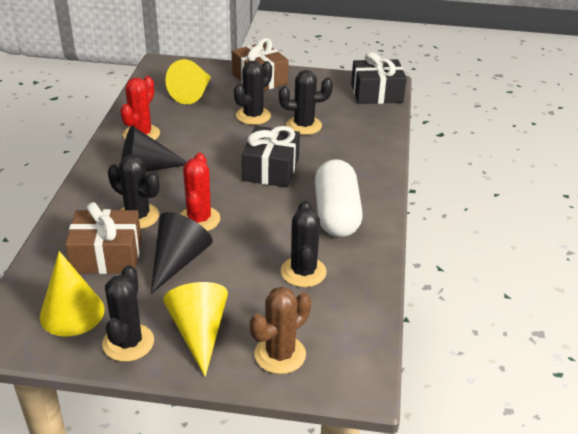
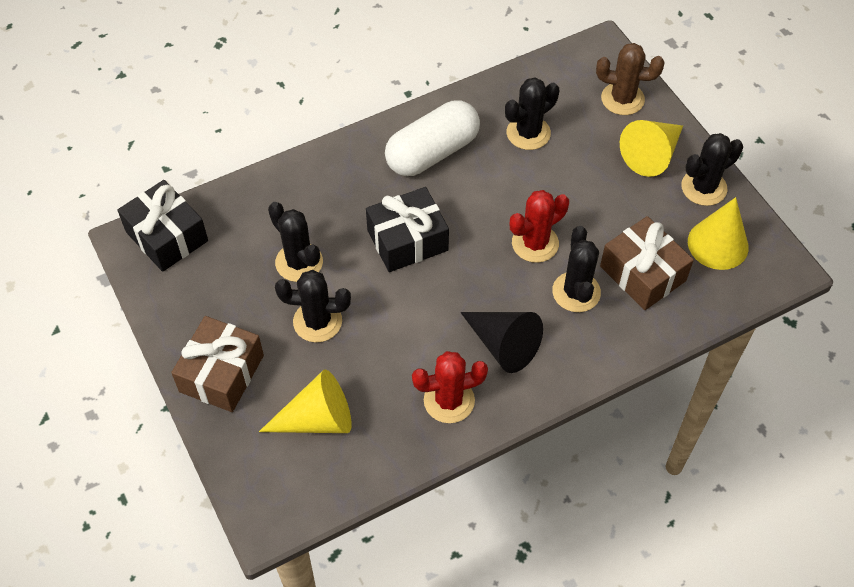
camera: 125 degrees left, 20 degrees up
black cone [151,212,212,294] -> none

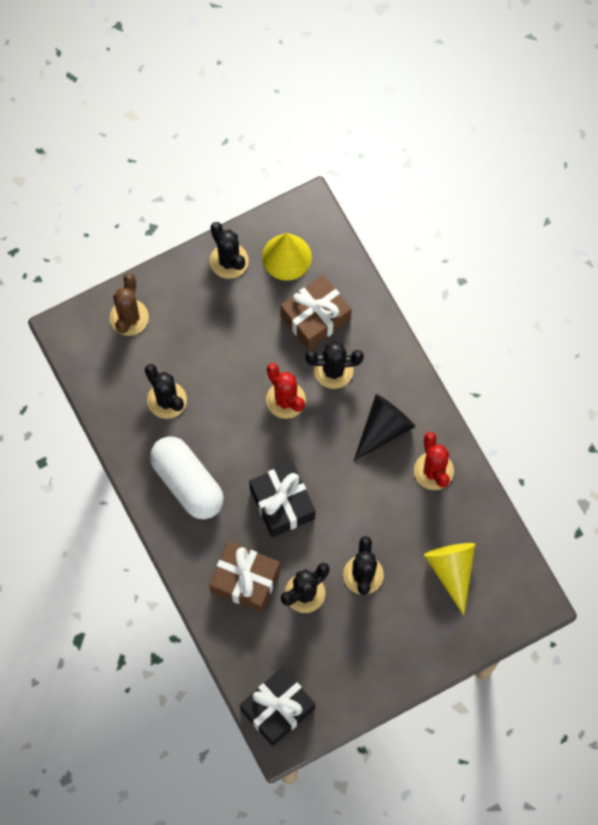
camera: 90 degrees left, 15 degrees up
brown gift [171,316,264,412] -> brown gift moved to [209,541,280,613]
yellow cone [620,120,683,177] -> none

